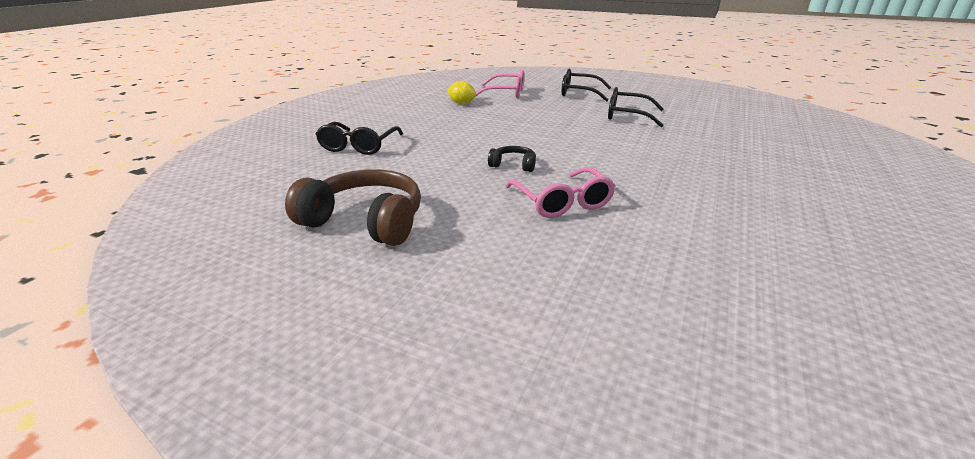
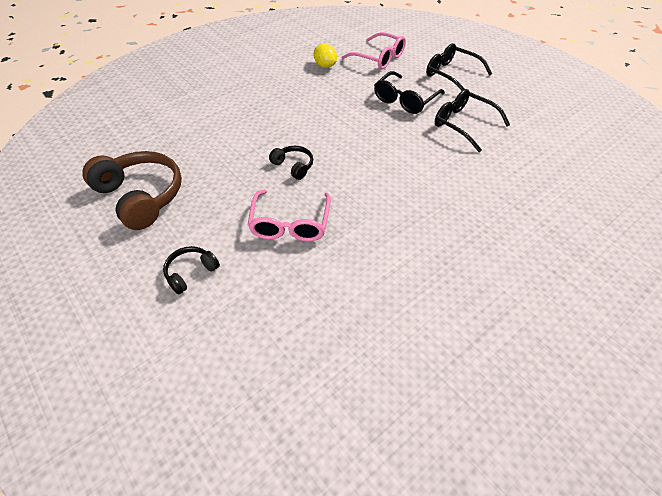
camera: 25 degrees right, 20 degrees up
black glasses [316,122,403,155] -> black glasses moved to [374,71,445,114]
none -> black headphones [163,246,220,294]

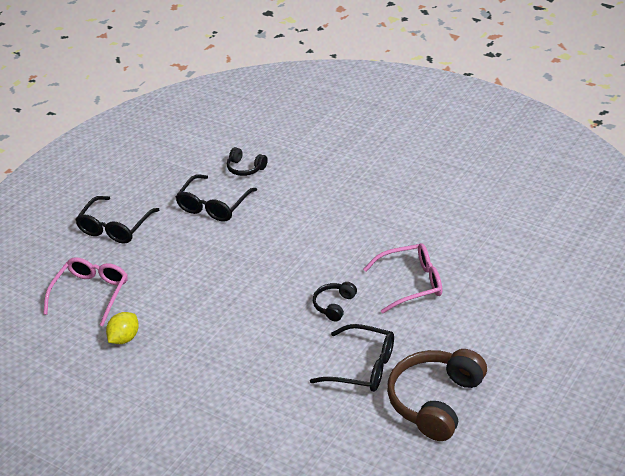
camera: 105 degrees left, 10 degrees down
black headphones [163,246,220,294] -> black headphones moved to [227,147,268,176]
black glasses [374,71,445,114] -> black glasses moved to [310,324,394,392]

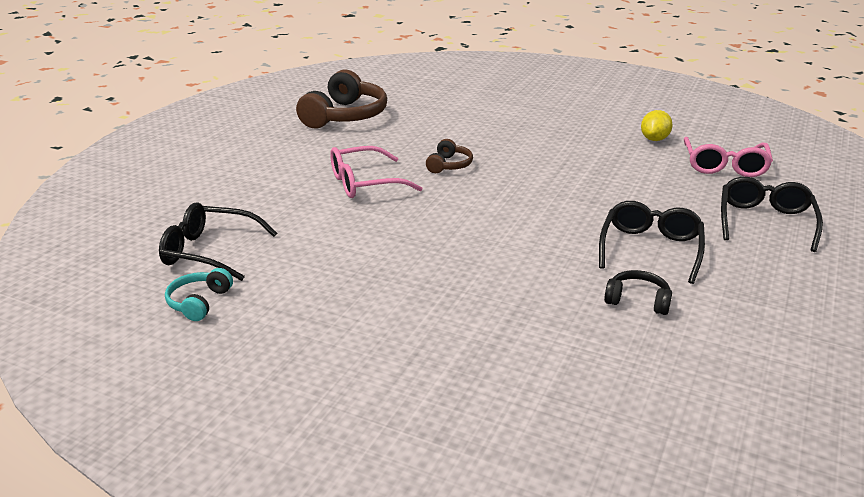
camera: 170 degrees right, 10 degrees down
black glasses [310,324,394,392] -> black glasses moved to [159,202,277,281]
black headphones [313,282,357,321] -> brown headphones [426,139,473,173]
none -> turquoise headphones [165,268,233,321]

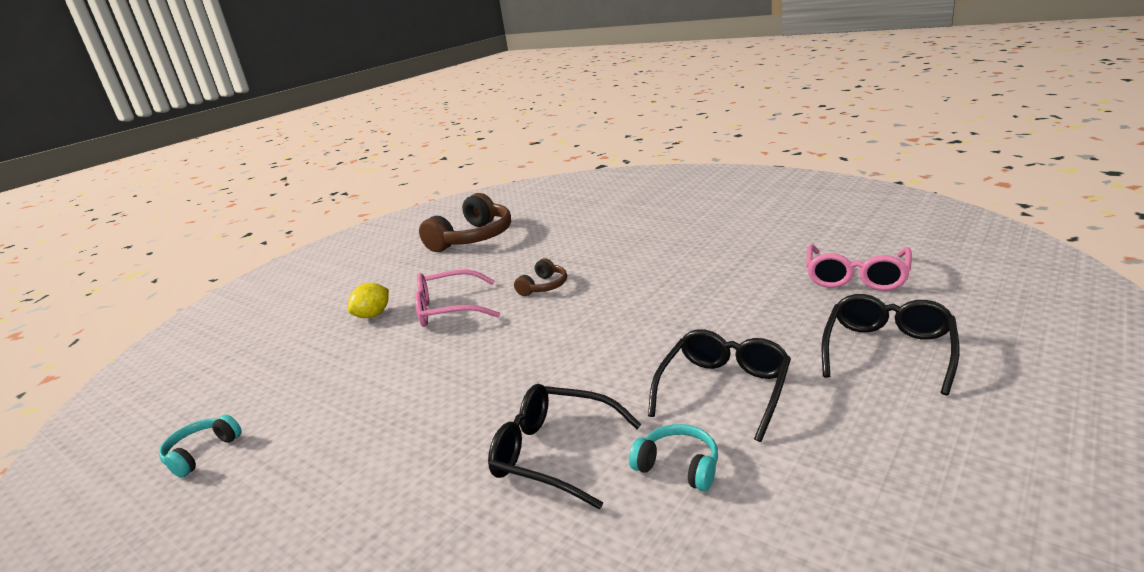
camera: 15 degrees right, 5 degrees down
black glasses [159,202,277,281] -> black glasses moved to [488,384,642,509]
black headphones [604,270,672,315] -> turquoise headphones [629,424,718,491]
yellow lemon [641,110,673,141] -> yellow lemon moved to [348,283,389,318]

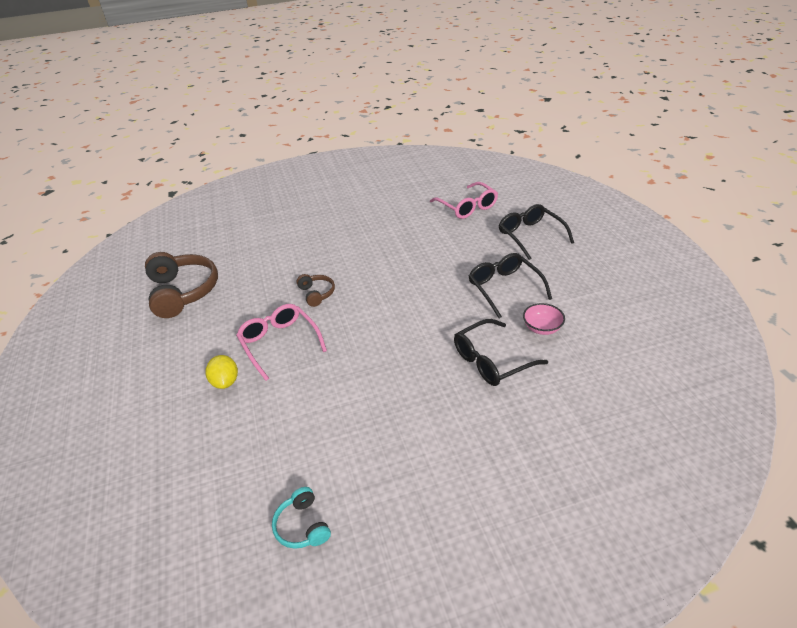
camera: 55 degrees left, 15 degrees up
pink glasses [415,269,500,327] -> pink glasses turned 120 degrees clockwise [236,304,327,381]
turquoise headphones [629,424,718,491] -> pink bowl [523,303,565,335]

